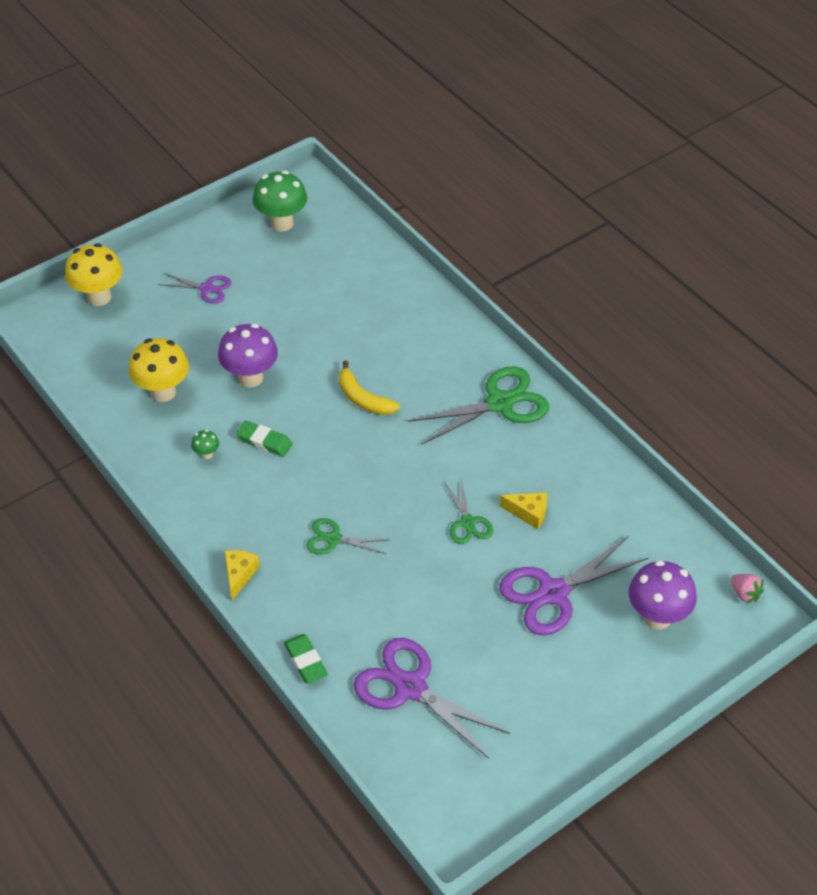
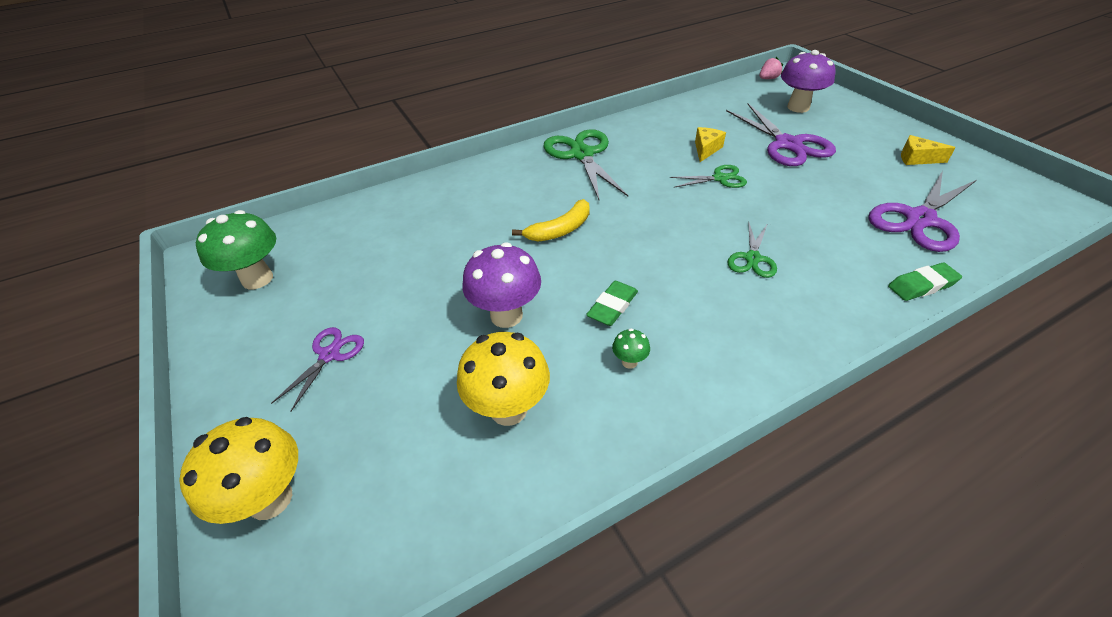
camera: 80 degrees left, 5 degrees down
yellow cheese [224,550,260,600] -> yellow cheese moved to [901,135,956,165]

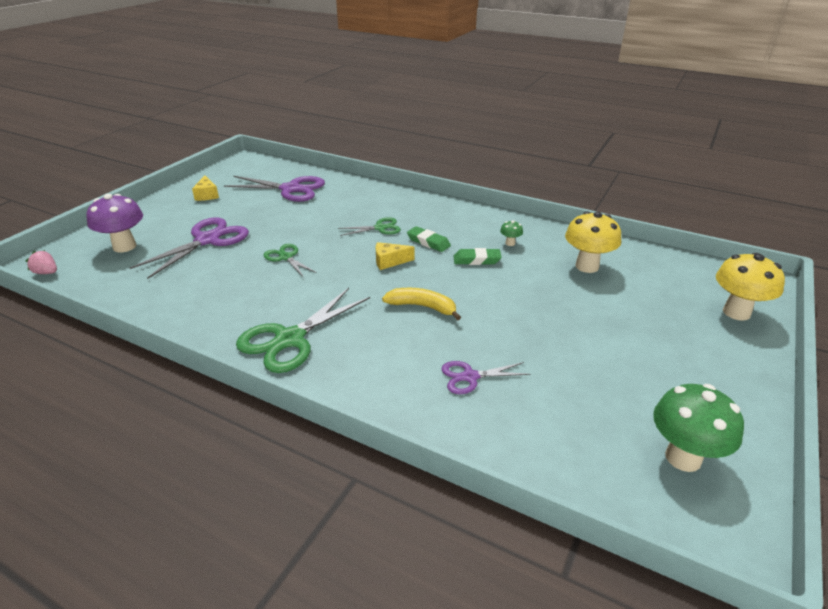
camera: 125 degrees left, 10 degrees down
purple scissors [271,327,364,412] -> purple scissors moved to [441,361,530,394]
purple mushroom [463,242,541,328] -> none
yellow cheese [695,127,726,162] -> yellow cheese moved to [376,242,415,270]
green eraser [888,263,962,301] -> green eraser moved to [407,226,451,252]

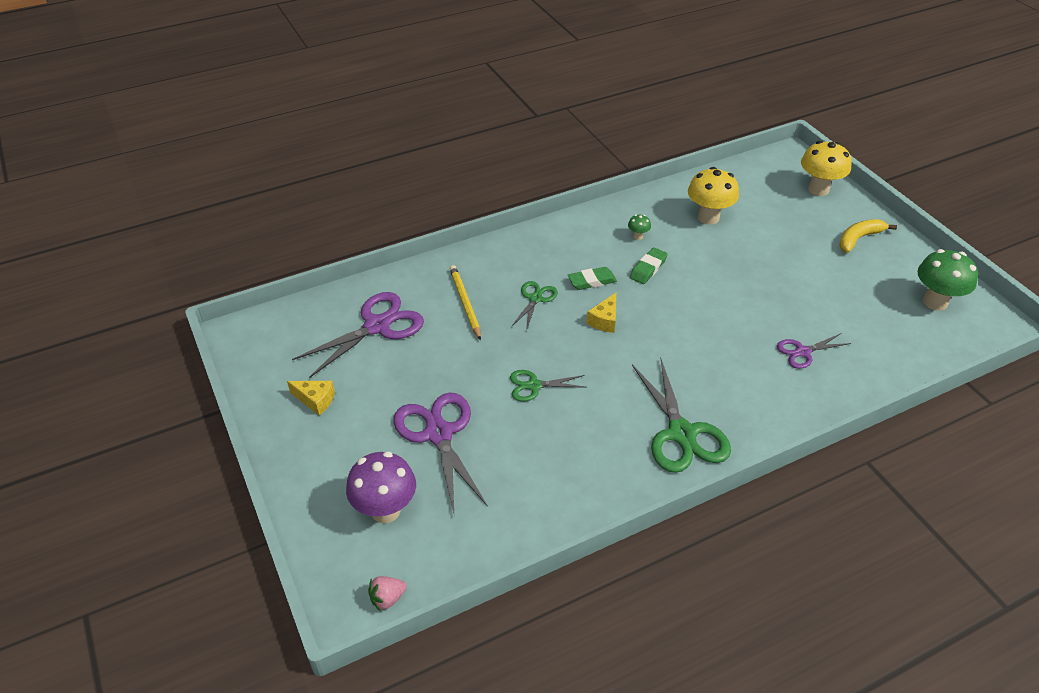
camera: 55 degrees left, 10 degrees up
yellow banana [382,288,461,321] -> yellow banana moved to [839,219,897,253]
purple scissors [441,361,530,394] -> purple scissors turned 45 degrees clockwise [777,333,851,369]
none -> yellow pencil [450,265,481,340]

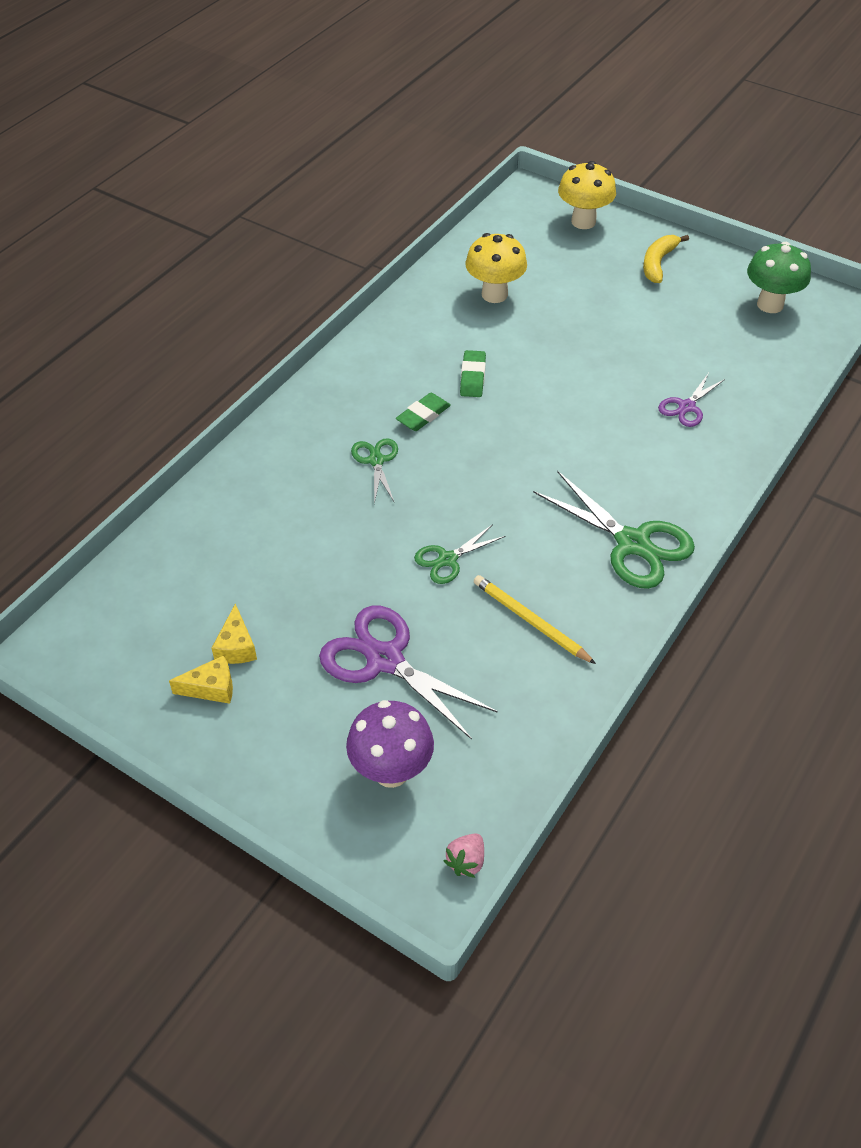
camera: 30 degrees left, 5 degrees up
purple scissors [292,292,424,378] -> none
yellow pencil [450,265,481,340] -> yellow pencil moved to [474,575,596,664]
yellow cheese [587,293,616,333] -> yellow cheese moved to [212,603,257,664]
green mushroom [628,215,651,240] -> none

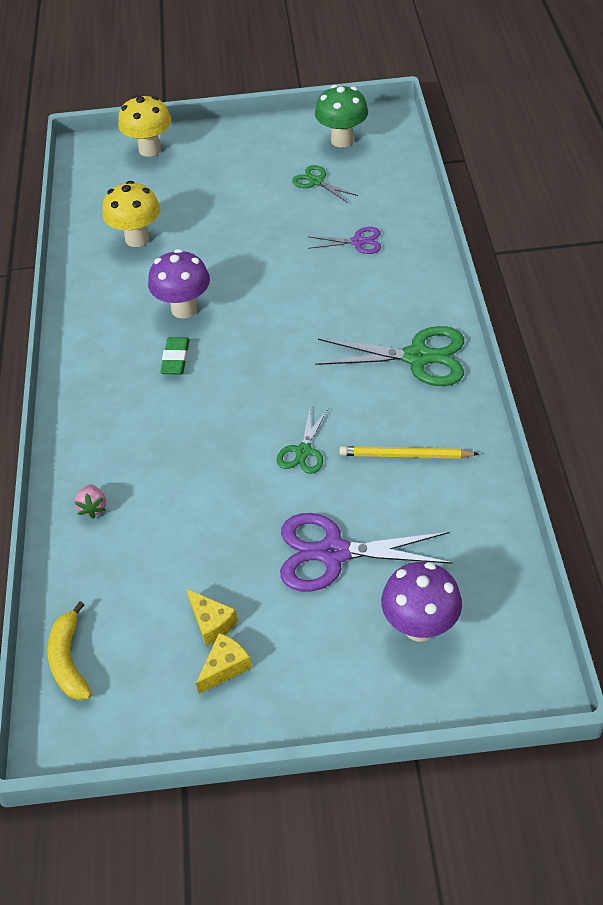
camera: 35 degrees left, 0 degrees up
green scissors [351,438,398,504] -> green scissors moved to [292,165,358,203]
pink strawberry [444,833,484,878] -> pink strawberry moved to [74,484,106,519]
green eraser [460,350,486,397] -> purple mushroom [148,249,210,318]
yellow banana [643,235,689,283] -> yellow banana moved to [47,601,92,700]
purple scissors [658,373,725,427] -> purple scissors turned 90 degrees counterclockwise [308,227,381,254]

